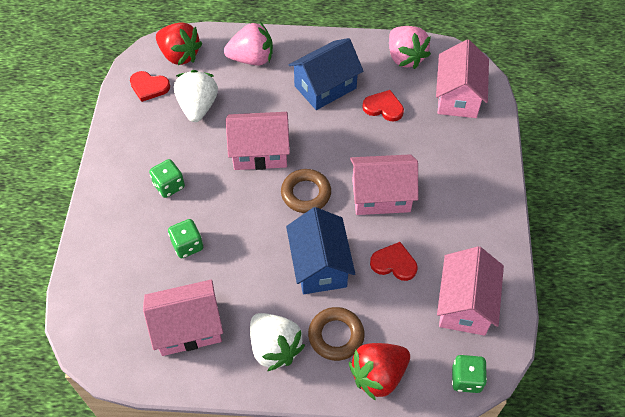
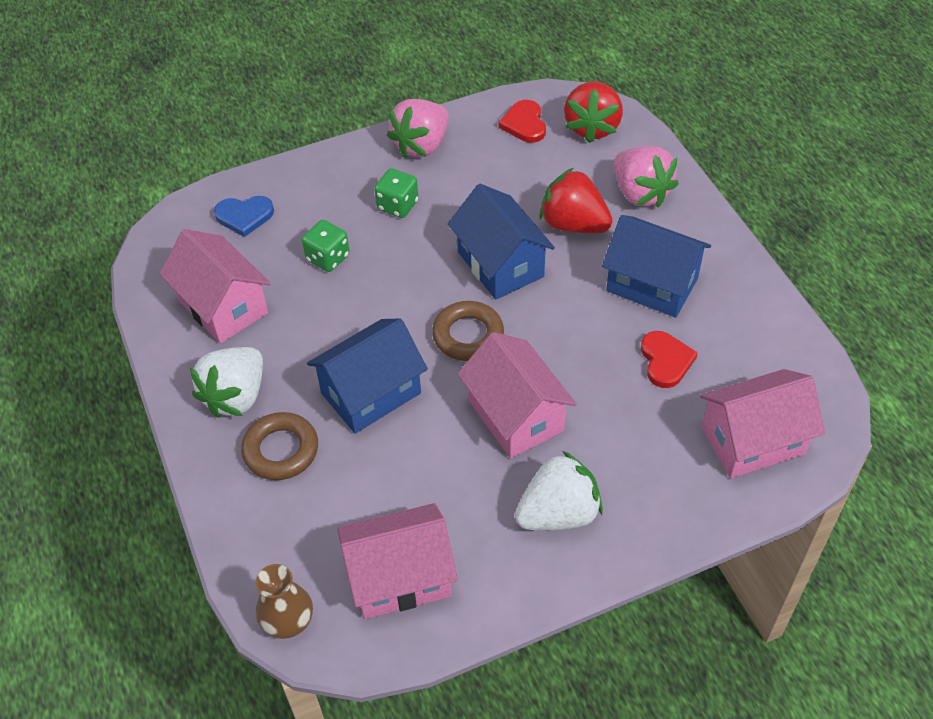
camera: 65 degrees right, 5 degrees down
white strawberry [174,70,218,122] -> white strawberry moved to [515,451,603,530]
pink house [226,112,290,170] -> blue house [448,184,555,300]
red strawberry [349,343,410,401] -> red strawberry moved to [539,168,613,233]
red heart [370,242,417,281] -> none
pink strawberry [389,26,431,69] -> pink strawberry moved to [387,99,449,158]
green dice [452,355,487,393] -> brown vase [256,564,313,639]
none -> blue heart [214,196,274,237]

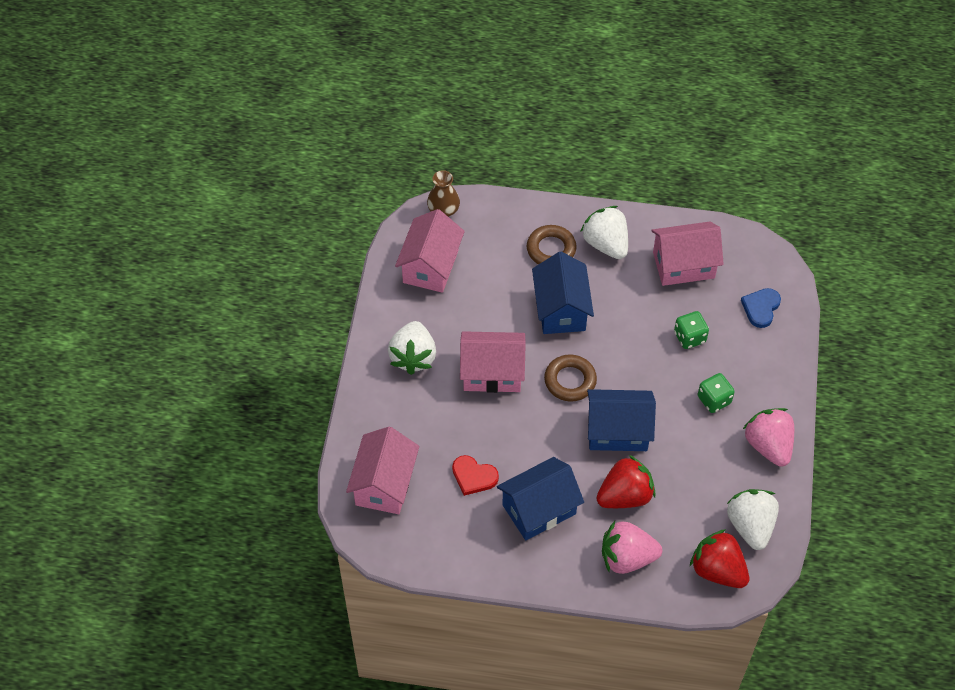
camera: 120 degrees right, 5 degrees up
red heart [499,100,546,143] -> white strawberry [727,489,779,550]

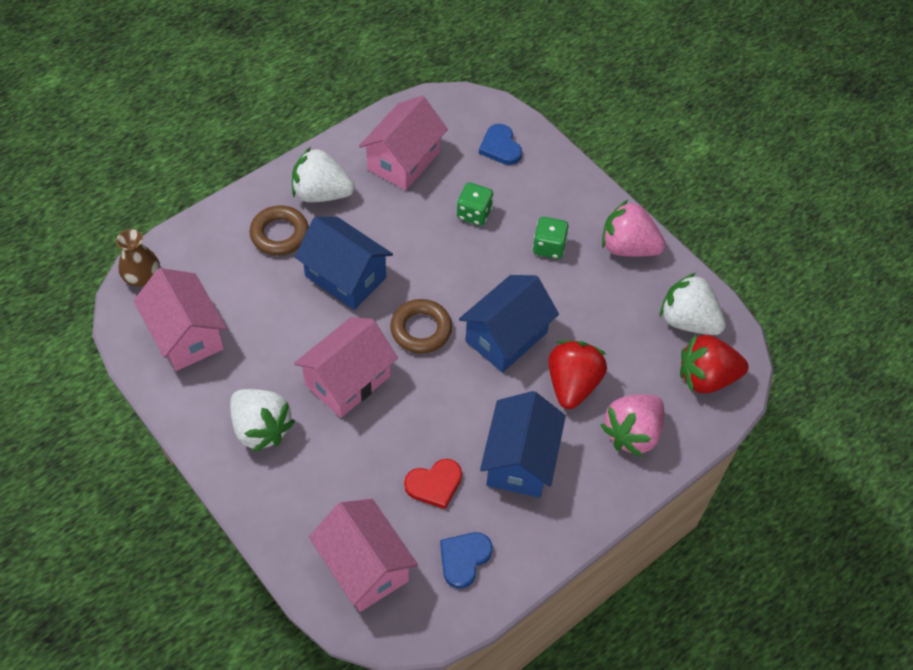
camera: 50 degrees left, 0 degrees up
none -> blue heart [440,532,493,589]

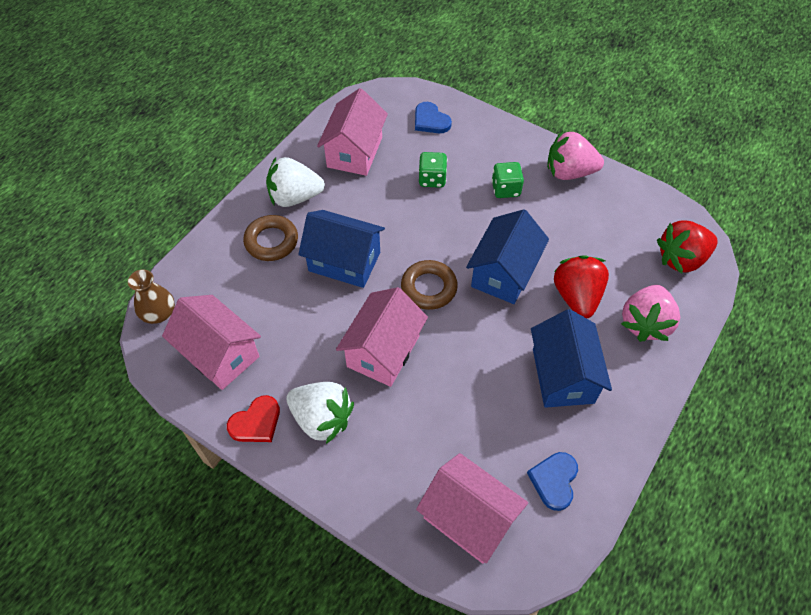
camera: 15 degrees left, 0 degrees up
red heart [404,459,462,509] -> red heart moved to [227,395,280,442]
white strawberry [660,273,726,335] -> none

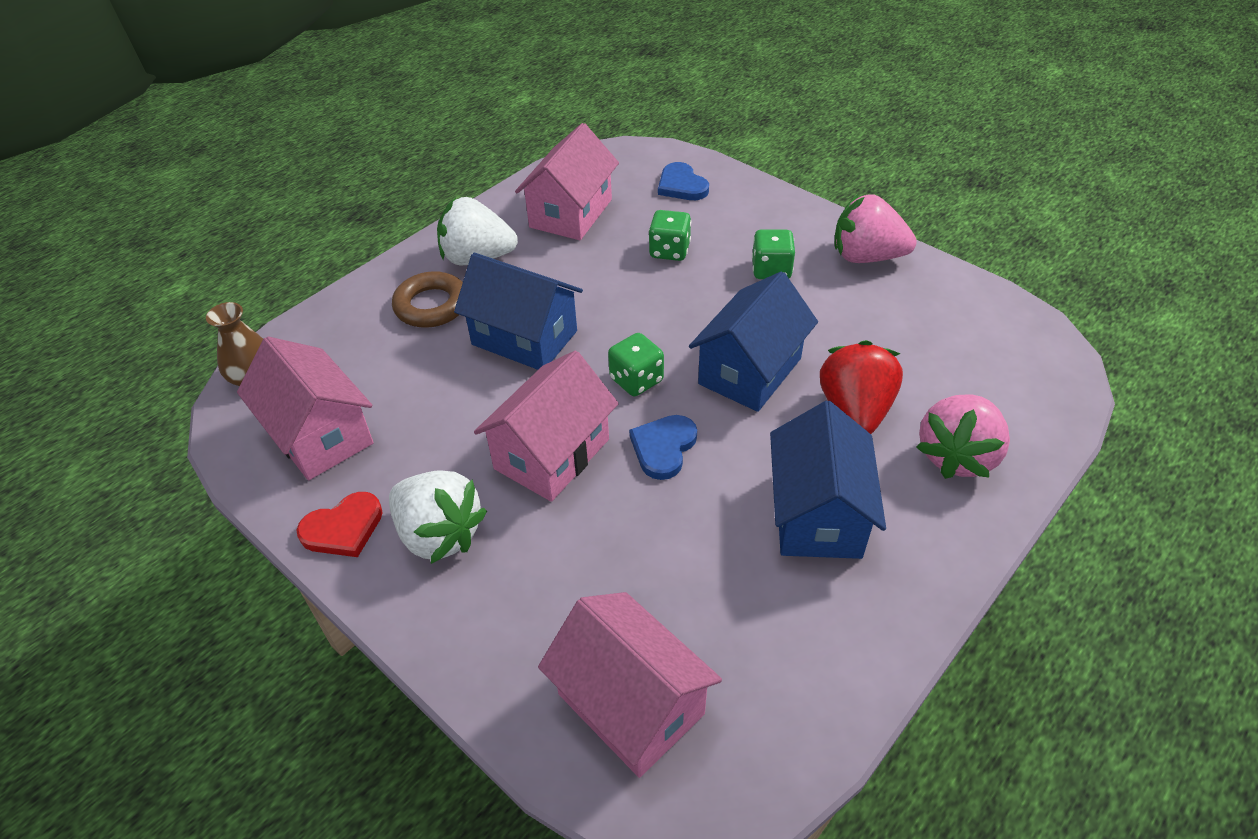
camera: 10 degrees right, 10 degrees down
brown ring [401,260,458,310] -> green dice [608,333,664,396]
blue heart [527,452,578,511] -> blue heart moved to [629,415,697,480]
red strawberry [657,220,718,273] -> none

